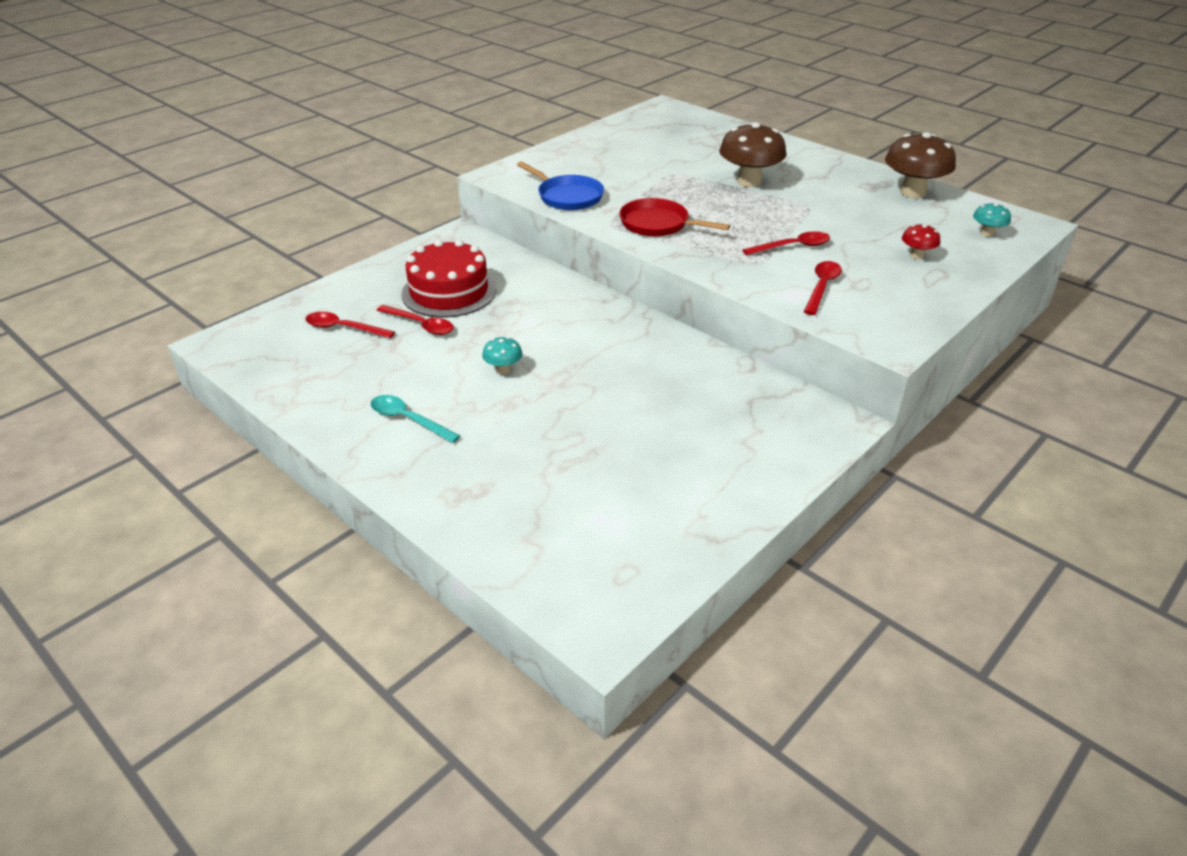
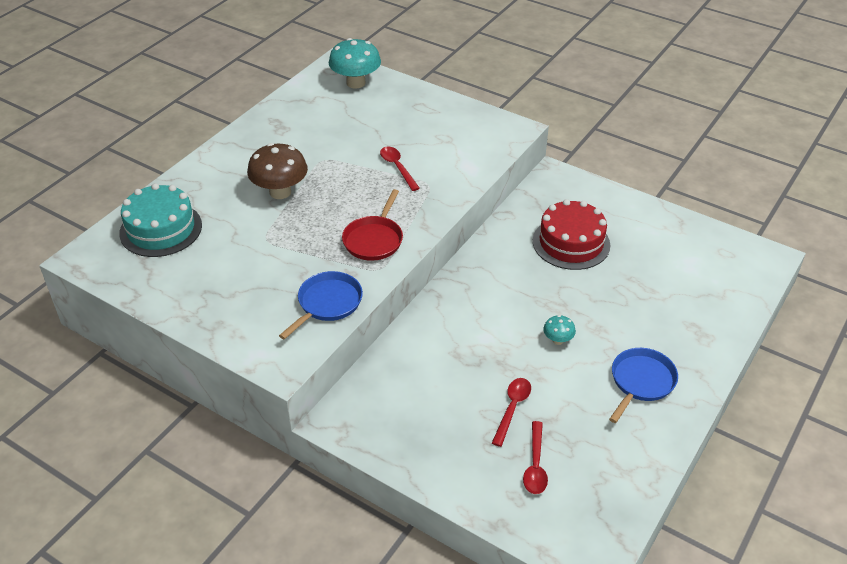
camera: 100 degrees left, 5 degrees up
turquoise spoon [371,395,460,443] -> blue pan [609,348,678,423]
red cake [401,240,496,317] -> red cake moved to [533,199,610,270]
red spoon [804,261,842,315] -> none
brown mushroom [885,132,956,198] -> none
red mushroom [902,224,940,259] -> none
turquoise mushroom [973,202,1011,237] -> turquoise mushroom [329,38,381,88], size x2.03
none -> turquoise cake [119,183,202,257]

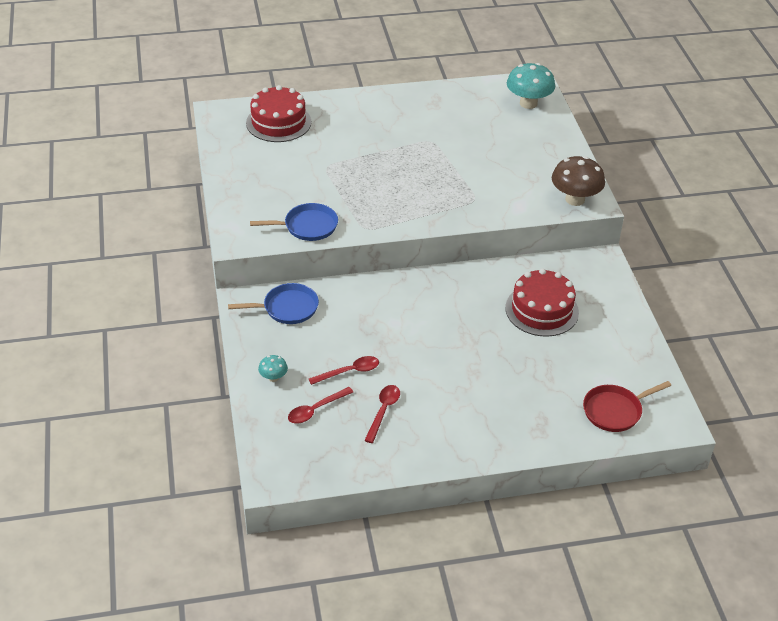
camera: 45 degrees right, 0 degrees up
turquoise cake [119,183,202,257] -> red cake [246,85,311,142]
brown mushroom [247,143,308,199] -> brown mushroom moved to [552,156,605,206]
red pan [342,189,403,261] -> red pan moved to [583,381,671,432]
red spoon [380,146,420,191] -> red spoon moved to [364,385,400,443]
turquoise mushroom [543,315,576,345] -> turquoise mushroom moved to [258,355,288,382]
blue pan [609,348,678,423] -> blue pan moved to [228,283,319,324]

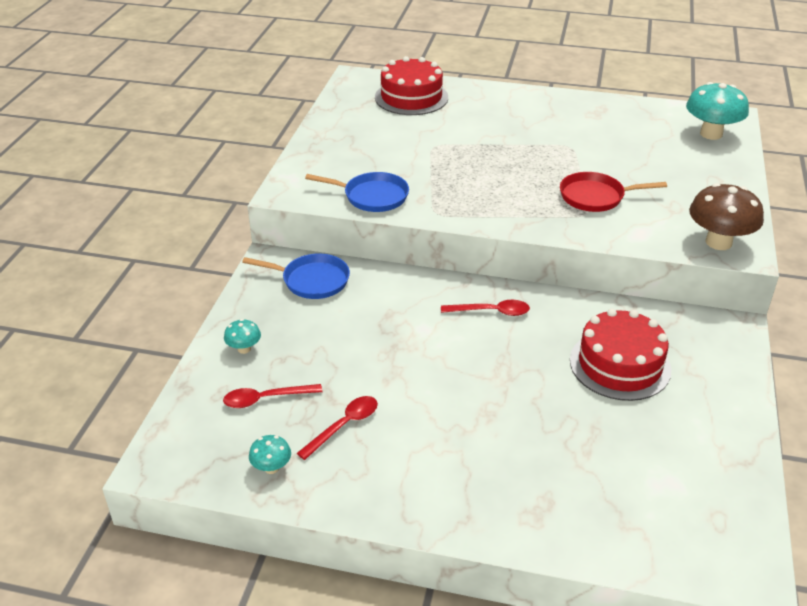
camera: 25 degrees right, 5 degrees down
red spoon [309,356,379,385] -> red spoon moved to [441,300,530,316]
red pan [583,381,671,432] -> red pan moved to [560,172,667,212]
none -> turquoise mushroom [249,435,291,474]

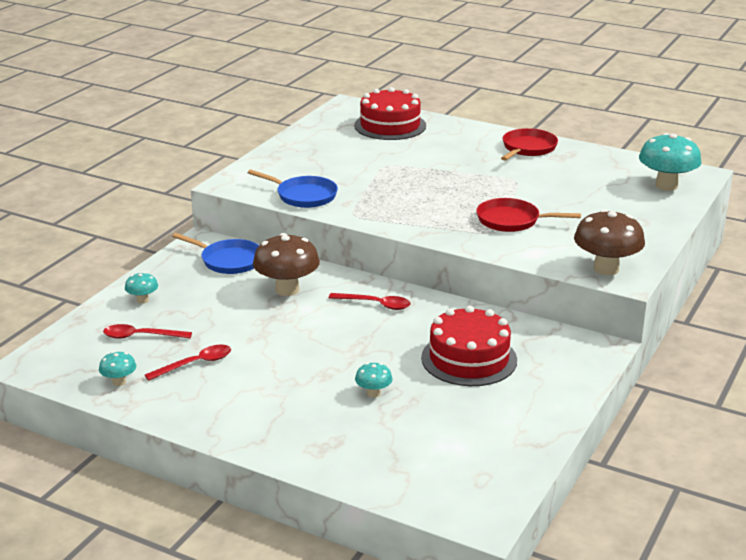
camera: 15 degrees right, 10 degrees down
none -> brown mushroom [253,233,320,296]
none -> turquoise mushroom [355,363,393,397]
none -> red pan [501,128,558,161]

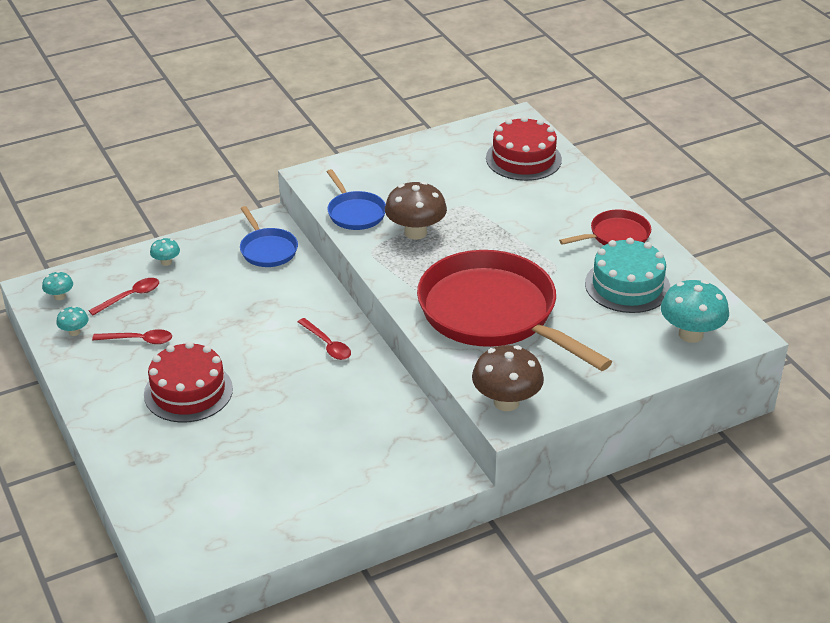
camera: 35 degrees right, 10 degrees up
red spoon [103,324,192,339] -> red spoon turned 105 degrees clockwise [89,278,159,315]
brown mushroom [253,233,320,296] -> brown mushroom moved to [385,181,447,240]
turquoise mushroom [355,363,393,397] -> turquoise mushroom moved to [42,271,73,300]
red cake [421,306,517,386] -> red cake moved to [144,341,233,423]
red pan [476,198,581,232] -> red pan [417,250,612,371], size x2.16
none -> turquoise cake [585,238,670,313]

